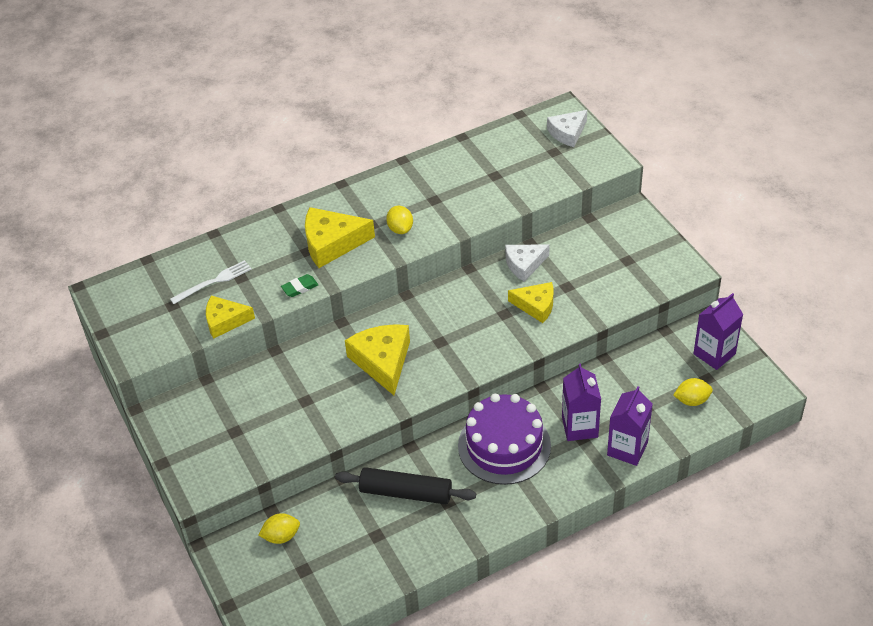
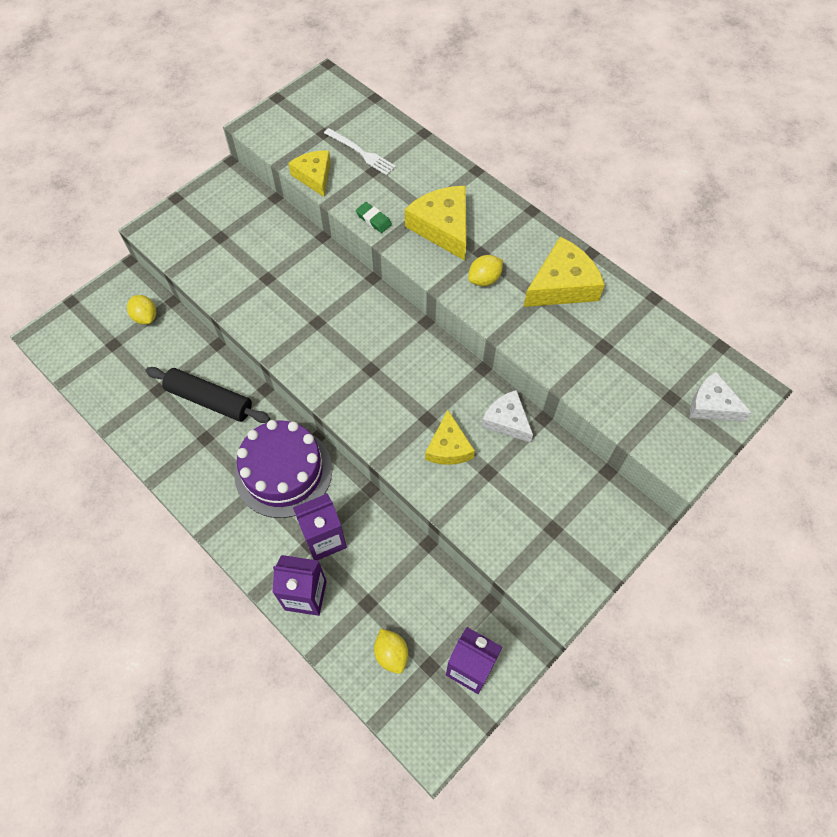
camera: 70 degrees right, 15 degrees up
black rolling pin [335,467,476,504] -> black rolling pin turned 60 degrees counterclockwise [145,367,270,423]
yellow cheese [345,324,410,395] -> yellow cheese moved to [523,237,605,307]

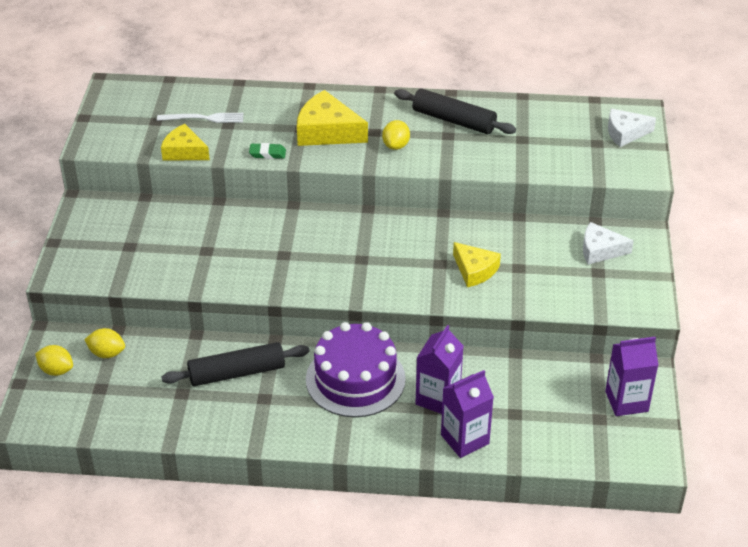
camera: 40 degrees left, 20 degrees down
yellow lemon [374,629,408,674] -> yellow lemon moved to [35,345,73,376]
white cheese [481,390,533,443] -> white cheese moved to [583,222,634,265]
yellow cheese [523,237,605,307] -> black rolling pin [394,88,516,134]

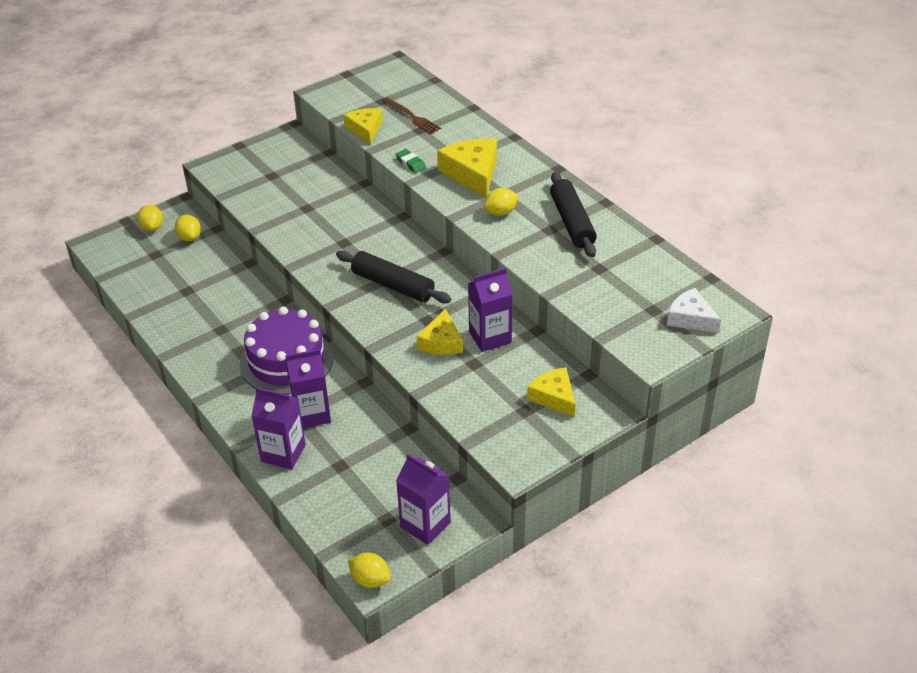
camera: 50 degrees right, 0 degrees up
white fork [157,113,244,123] -> brown fork [382,97,441,134]
black rolling pin [162,342,310,386] -> black rolling pin moved to [336,250,451,303]
white cheese [583,222,634,265] -> yellow cheese [527,367,575,418]
none -> yellow lemon [348,553,391,588]
none -> purple carton [468,268,513,352]

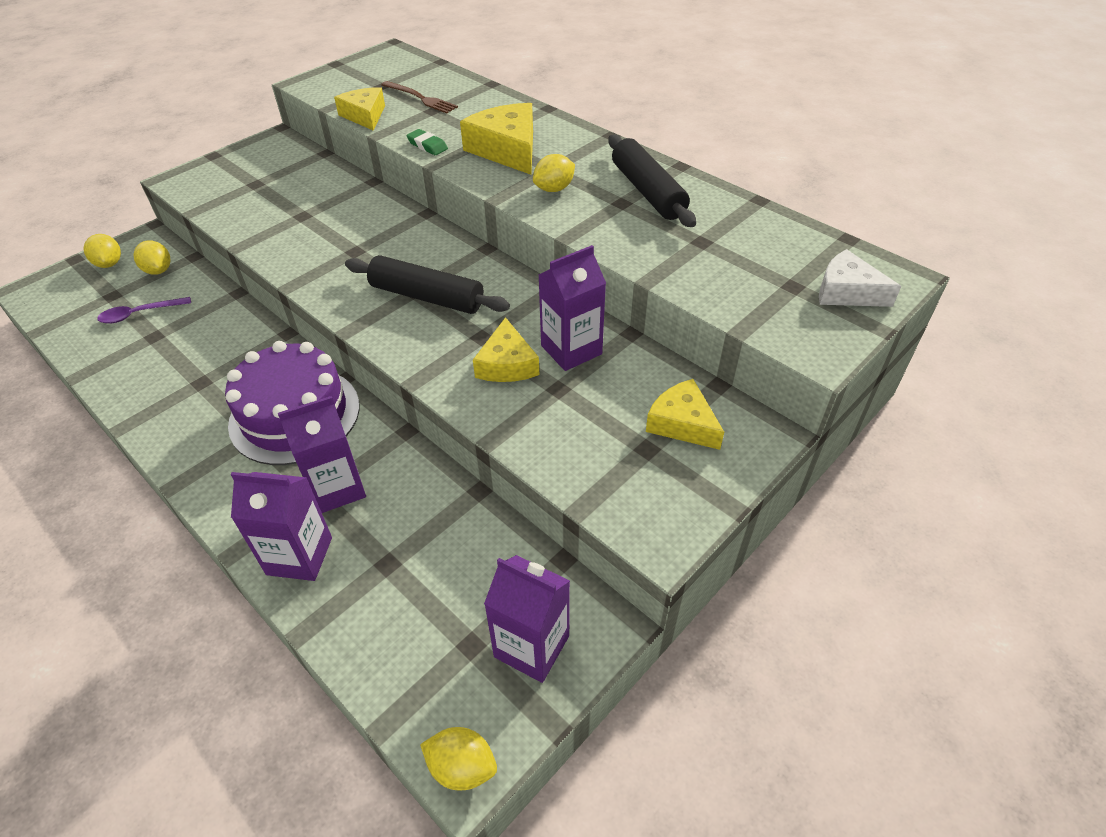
camera: 10 degrees left, 5 degrees up
none -> purple spoon [97,297,191,324]

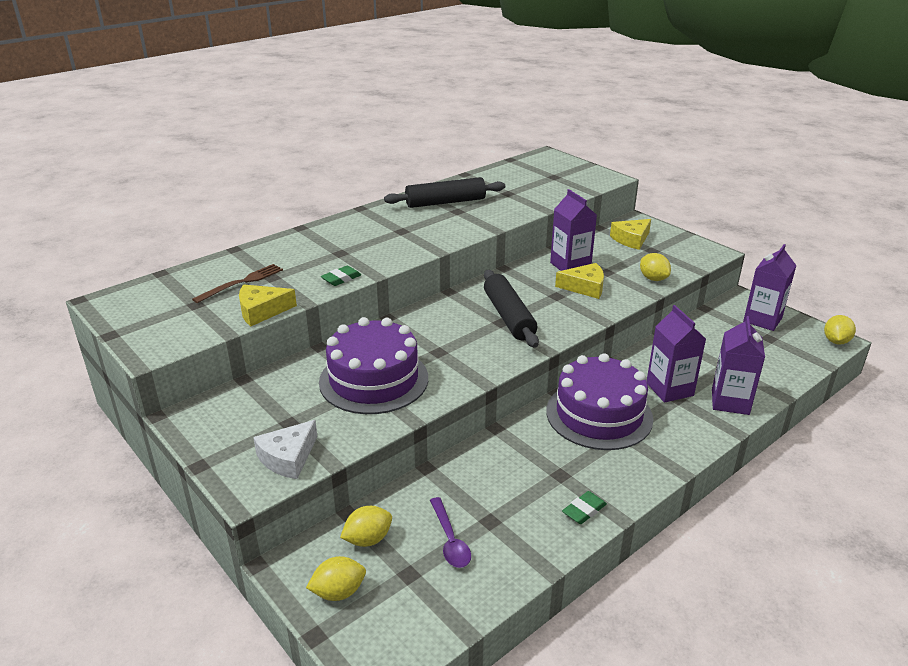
camera: 85 degrees left, 15 degrees down
black rolling pin [345,255,510,314] -> black rolling pin turned 45 degrees counterclockwise [484,270,539,348]
yellow cheese [460,103,533,175] -> none
yellow lemon [533,154,575,192] -> yellow lemon moved to [640,253,671,281]
white cheese [819,249,901,307] -> white cheese moved to [253,420,317,479]
none -> purple cake [319,317,428,414]
none -> green eraser [562,491,607,524]

